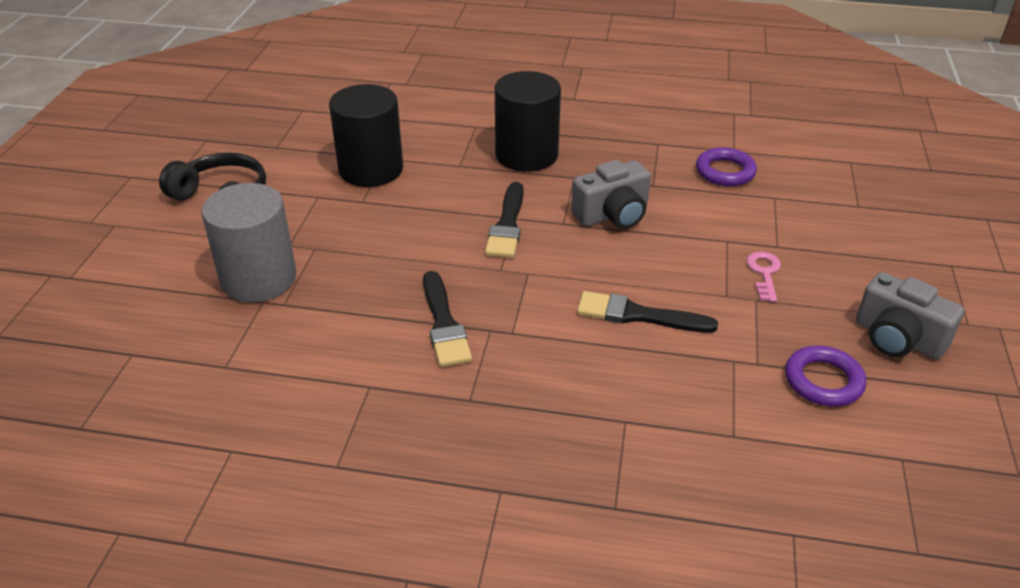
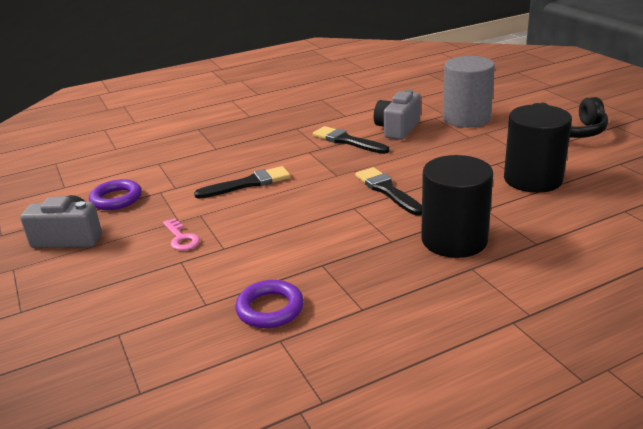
camera: 145 degrees right, 10 degrees down
grey camera [571,160,651,229] -> grey camera moved to [374,90,421,140]

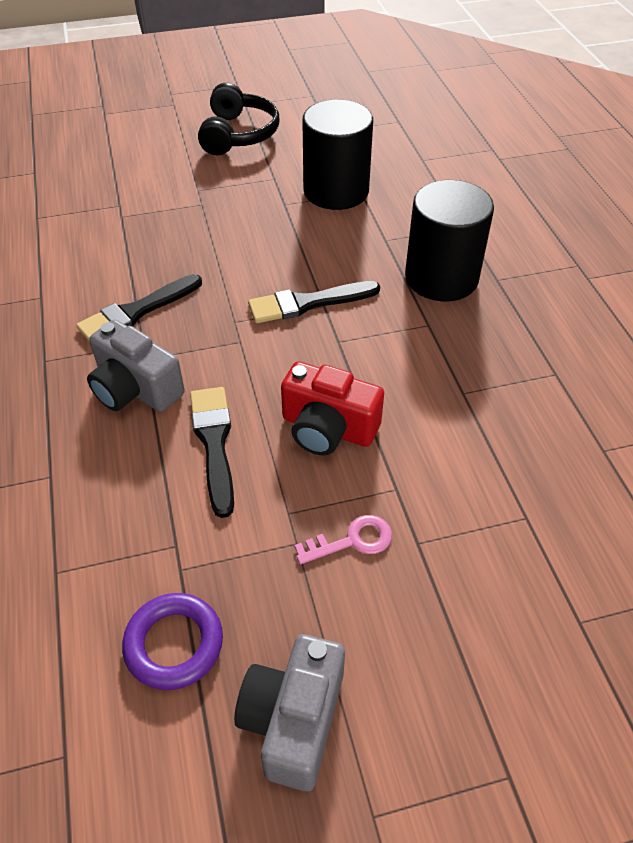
camera: 80 degrees left, 20 degrees up
purple ring [235,280,304,328] -> none
grey camera [374,90,421,140] -> grey camera moved to [87,320,184,412]
grey cylinder [443,56,495,128] -> none
none -> red camera [281,361,384,456]

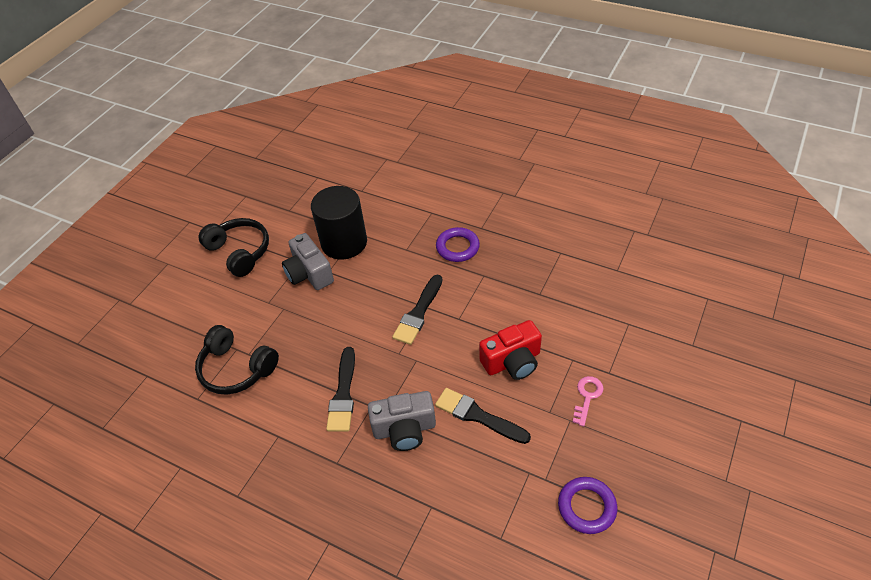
camera: 45 degrees left, 0 degrees up
grey camera [234,634,345,791] -> grey camera moved to [282,233,334,290]
black cylinder [405,180,494,301] -> purple ring [436,227,480,262]
none -> black headphones [195,325,279,395]

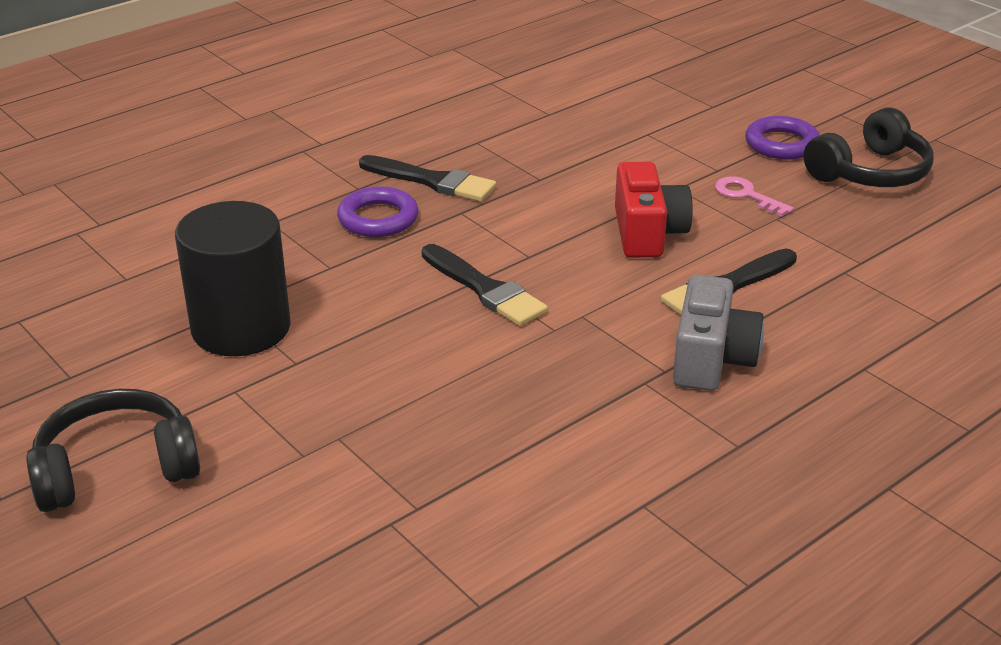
camera: 70 degrees left, 15 degrees down
black headphones [195,325,279,395] -> black headphones moved to [804,107,934,187]
grey camera [282,233,334,290] -> none
black brush [326,347,355,432] -> black brush moved to [359,155,497,202]
purple ring [558,477,617,534] -> purple ring moved to [745,116,820,160]

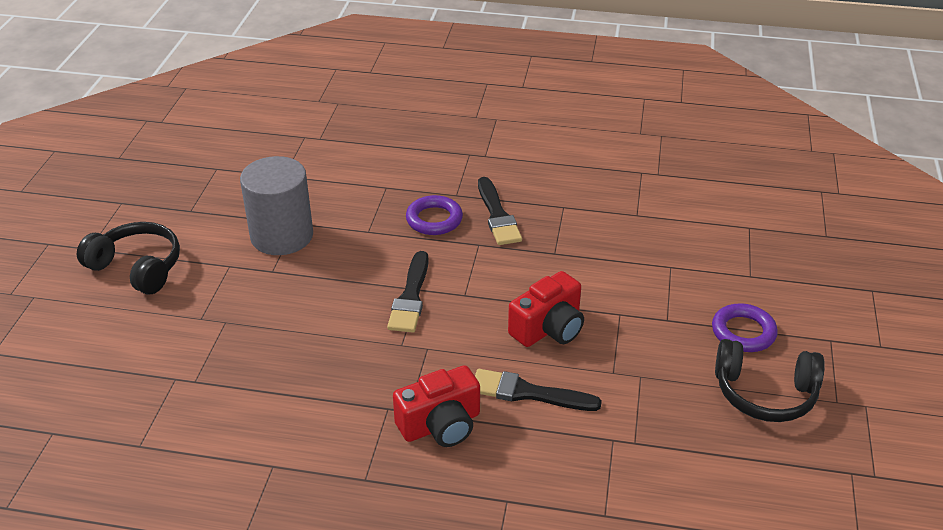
camera: 50 degrees right, 5 degrees up
black cylinder [175,201,291,356] -> grey cylinder [240,156,313,255]
grey camera [673,275,764,391] -> red camera [393,365,480,447]
pink key [715,176,794,217] -> none

